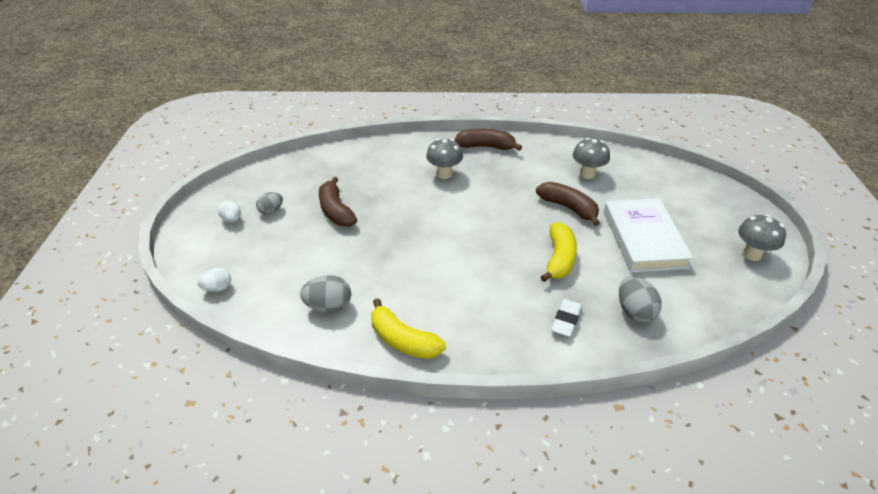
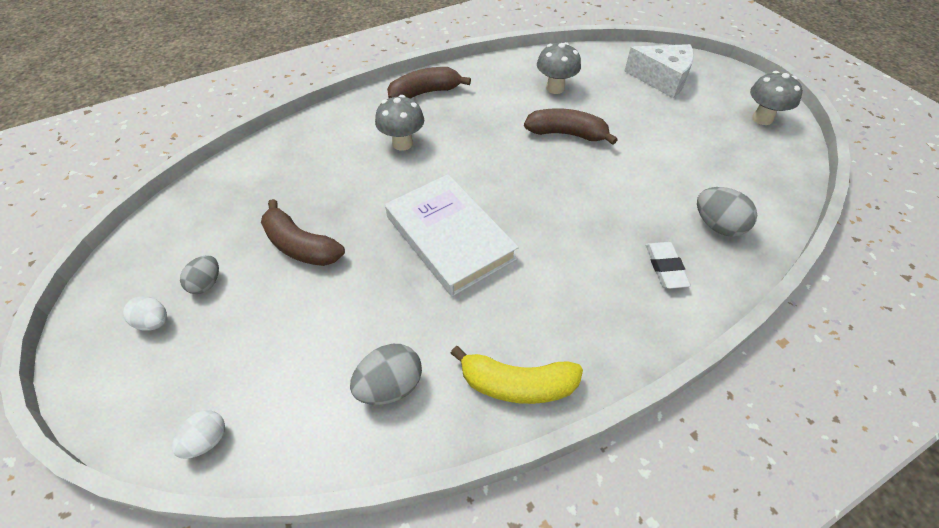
camera: 30 degrees left, 10 degrees up
yellow banana [541,222,577,282] -> none
white book [603,198,693,272] -> white book moved to [385,174,519,297]
none -> white cheese [624,44,694,98]

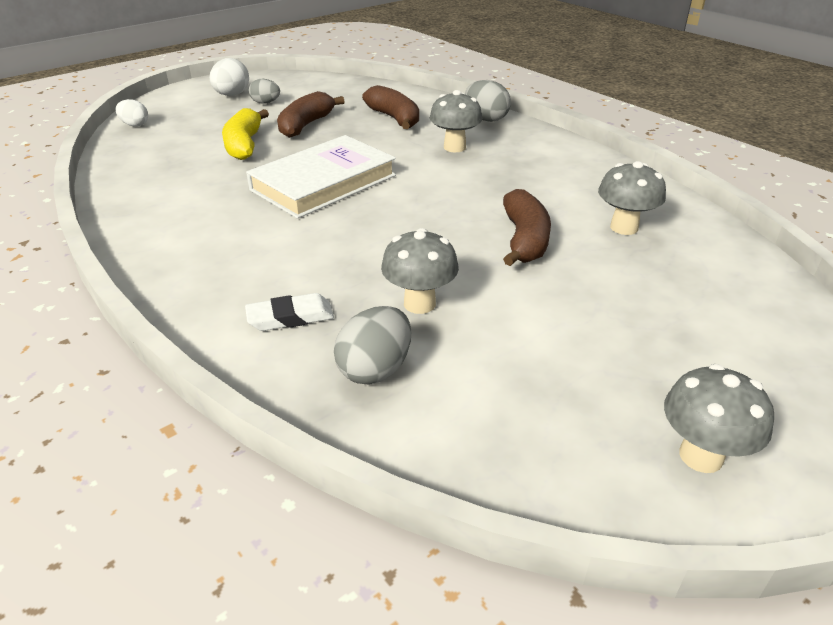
camera: 80 degrees right, 15 degrees down
white egg [123,296,167,331] -> white egg [210,58,249,96], size x1.52
grey egg [350,344,422,405] -> grey egg moved to [465,80,511,122]
brown banana [387,67,471,99] -> brown banana moved to [362,85,419,129]
yellow banana [450,346,583,404] -> yellow banana moved to [222,108,269,160]
white cheese [624,44,694,98] -> none
none -> grey mushroom [381,228,459,314]

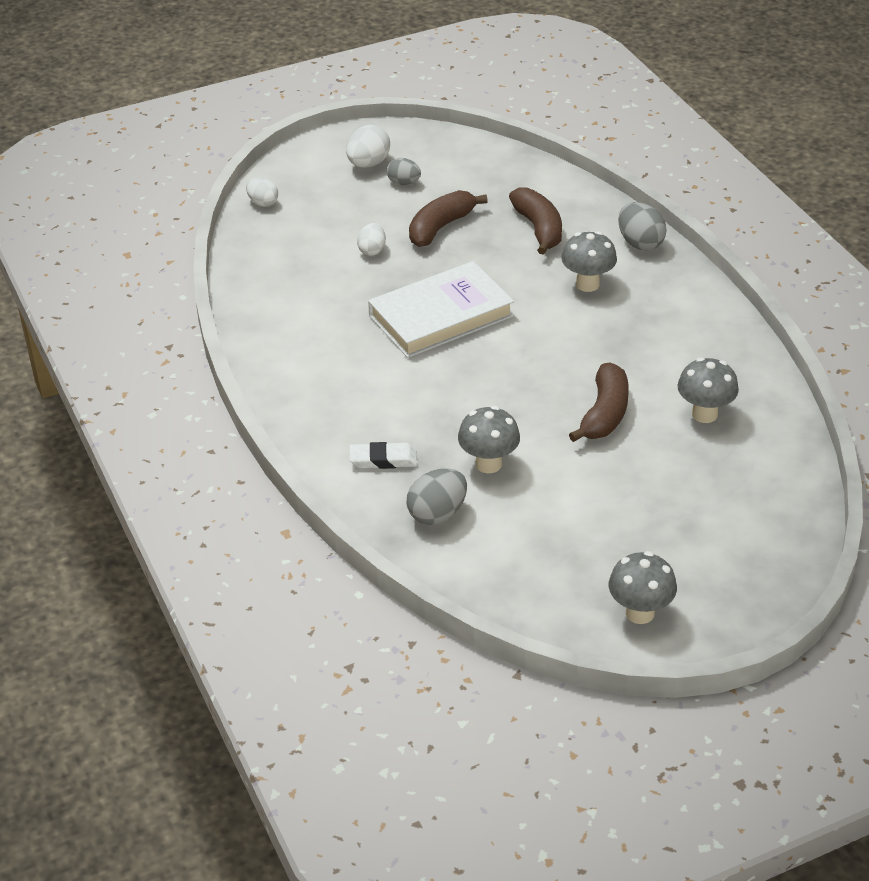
camera: 15 degrees right, 5 degrees up
yellow banana [222,108,269,160] -> white egg [357,223,386,256]

